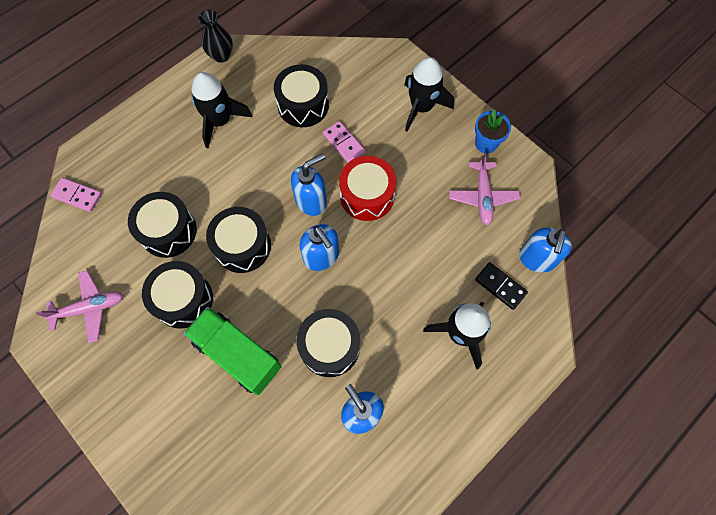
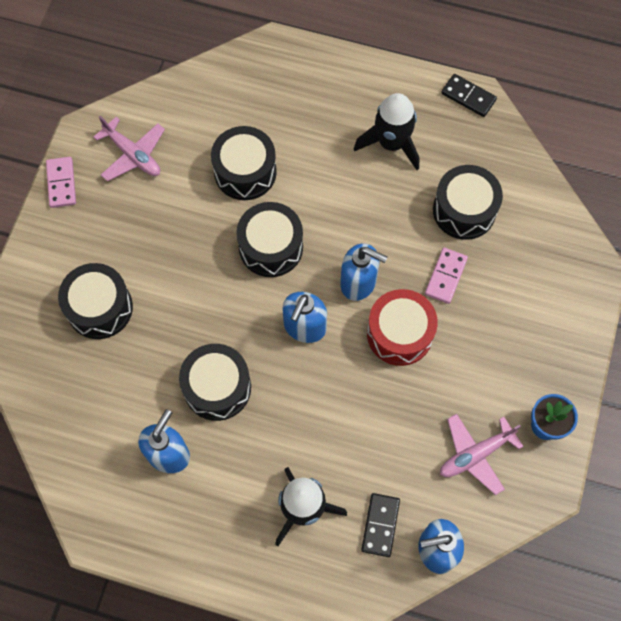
camera: 60 degrees right, 0 degrees up
pink domino [50,178,102,212] -> pink domino moved to [46,157,76,208]
black drum [142,261,213,329] -> black drum moved to [58,263,133,339]
green truck [184,307,282,395] -> none
black vase [198,10,233,63] -> black domino [441,74,497,117]
black rocket [404,57,454,132] -> none

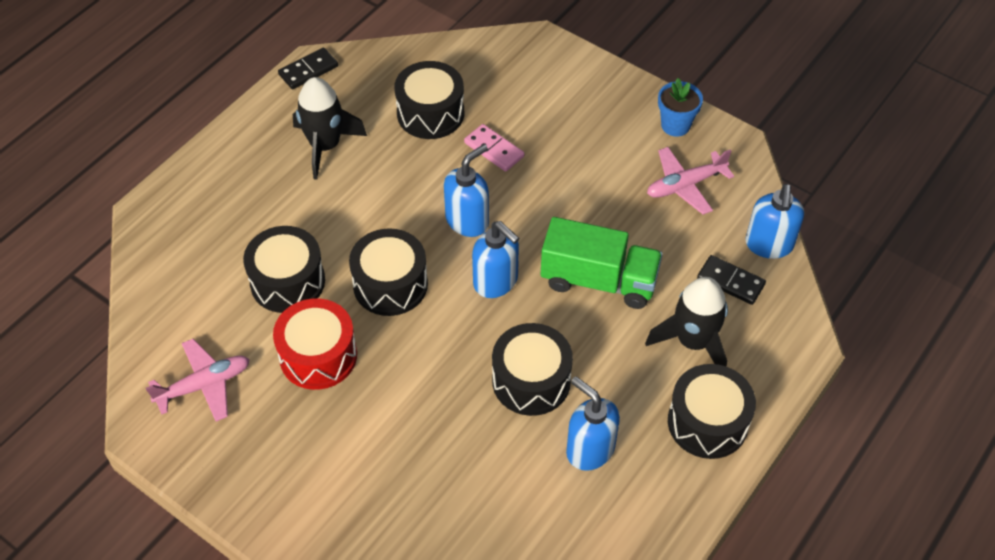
camera: 70 degrees left, 15 degrees down
pink domino [46,157,76,208] -> none
black drum [58,263,133,339] -> black drum moved to [668,364,756,459]
red drum [367,289,438,366] -> red drum moved to [273,298,357,390]
pink plane [440,414,524,495] -> pink plane turned 75 degrees clockwise [647,147,734,215]
none -> green truck [541,217,663,309]

